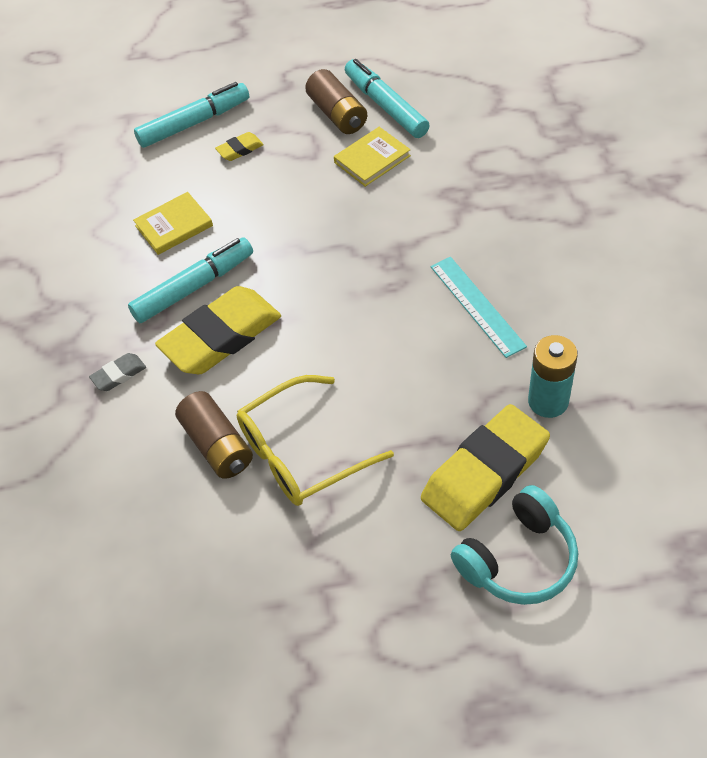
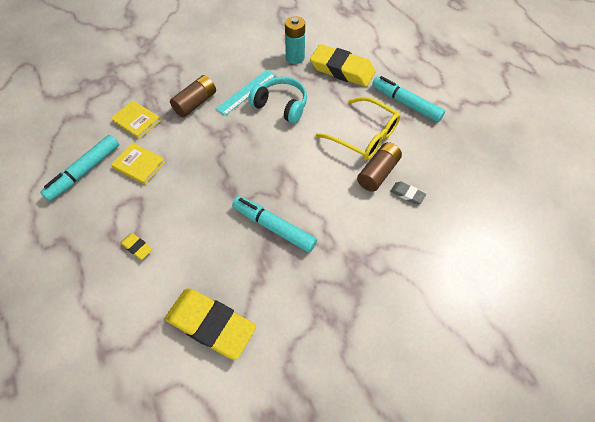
camera: 115 degrees left, 5 degrees up
grey eraser [89,353,146,391] -> grey eraser moved to [390,182,426,204]
yellow book [133,192,213,255] -> yellow book moved to [111,101,161,139]
turquoise marker [134,82,249,148] -> turquoise marker moved to [372,76,445,122]
yellow eraser [155,286,281,374] -> yellow eraser moved to [165,288,256,360]
brown battery [305,69,367,134] -> brown battery moved to [170,75,216,117]
turquoise headphones [451,485,578,605] -> turquoise headphones moved to [248,76,307,124]

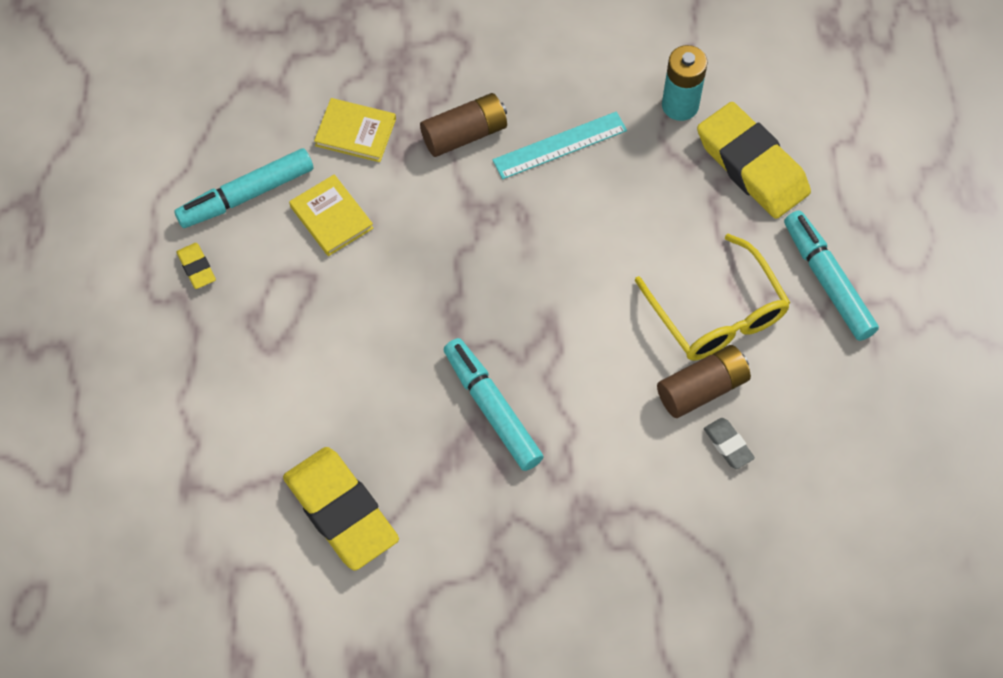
camera: 25 degrees right, 5 degrees up
yellow book [111,101,161,139] -> yellow book turned 45 degrees counterclockwise [314,98,396,162]
yellow eraser [121,233,152,260] -> yellow eraser moved to [177,243,216,289]
turquoise headphones [248,76,307,124] -> none

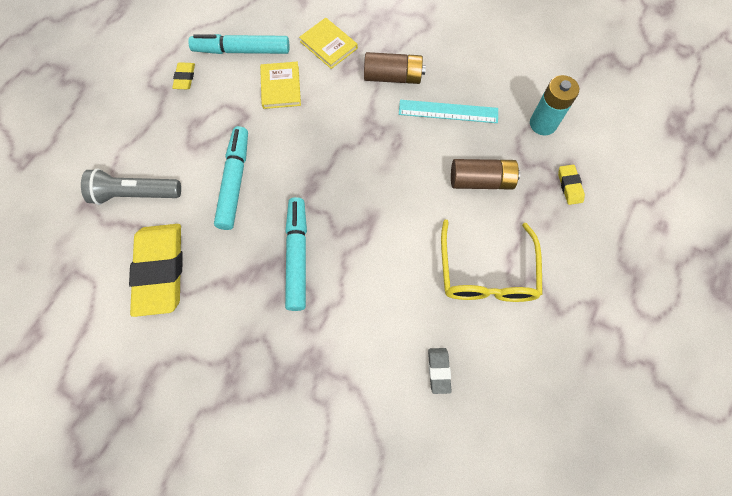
camera: 30 degrees right, 5 degrees up
brown battery [657,345,751,418] -> brown battery moved to [451,159,520,190]
yellow eraser [697,102,811,219] -> yellow eraser [558,165,585,205], size x0.43
turquoise marker [784,210,879,341] -> turquoise marker moved to [214,126,248,230]
none -> grey flashlight [81,168,181,205]

